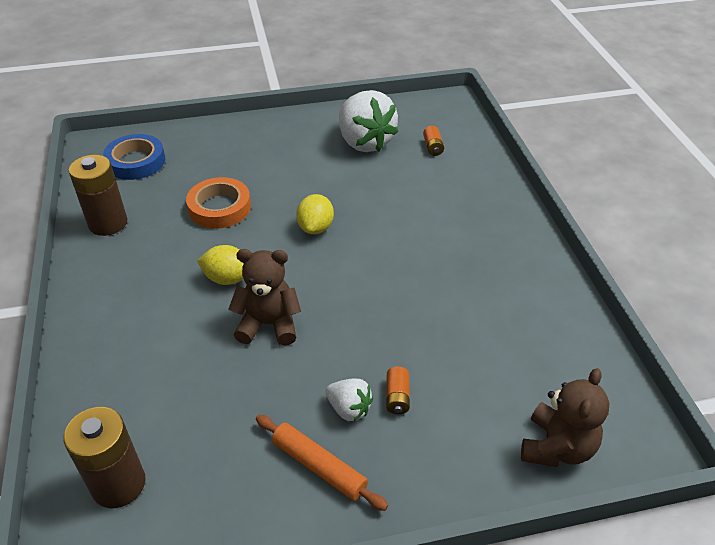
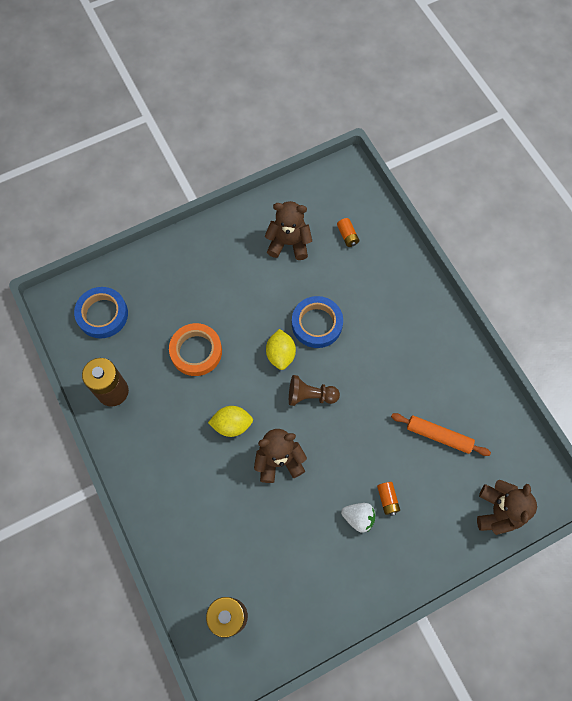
camera: 15 degrees left, 25 degrees up
orange rolling pin [256,415,388,511] -> orange rolling pin moved to [391,413,491,456]
white strawberry [339,90,398,152] -> brown teddy bear [264,201,312,260]
none -> brown pawn [289,375,340,406]
none -> blue tape [292,296,343,348]

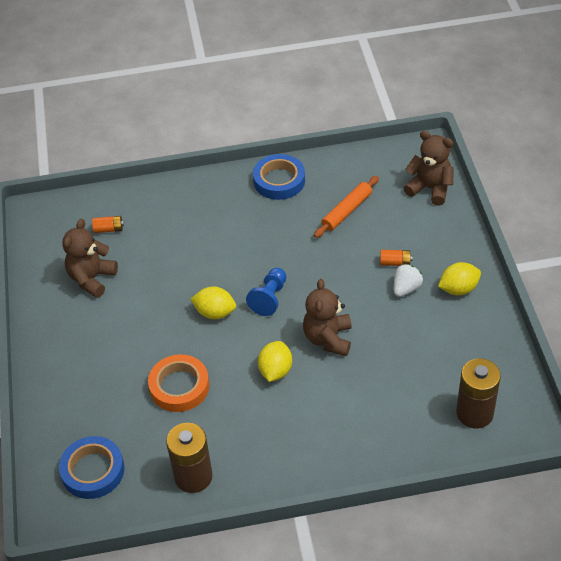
camera: 70 degrees left, 20 degrees down
brown pawn [289,375,340,406] -> blue pawn [246,268,286,316]
blue tape [292,296,343,348] -> blue tape moved to [253,154,305,200]
none -> yellow lemon [438,262,481,295]

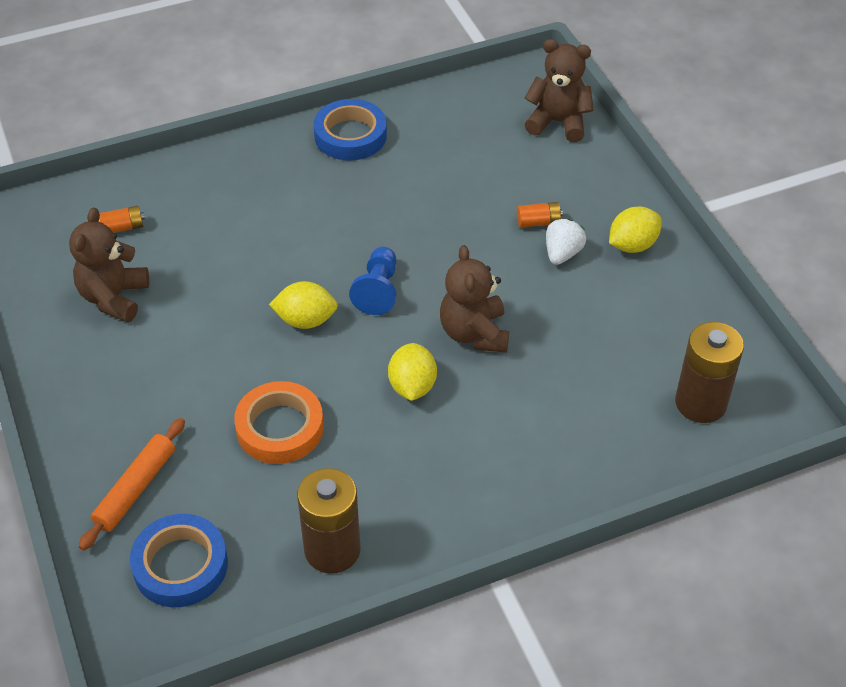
camera: 15 degrees left, 0 degrees up
orange rolling pin [314,176,379,238] -> orange rolling pin moved to [79,418,185,550]

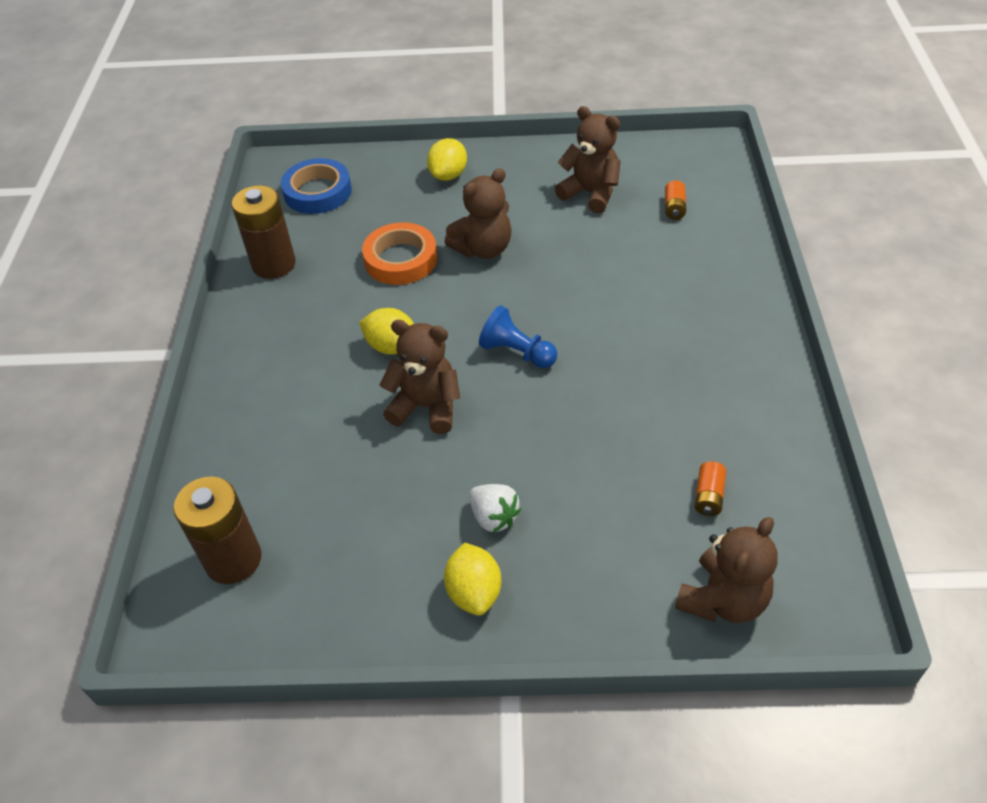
camera: 115 degrees right, 0 degrees up
orange rolling pin [79,418,185,550] -> none
yellow lemon [269,281,338,329] -> yellow lemon moved to [427,138,467,181]
blue tape [314,99,387,160] -> none
orange battery [517,202,563,228] -> orange battery moved to [695,461,726,516]
none -> brown teddy bear [444,168,512,259]

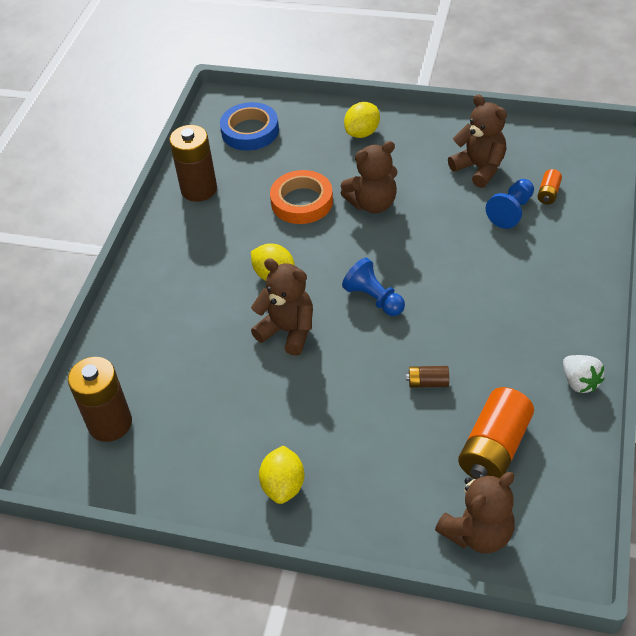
camera: 15 degrees right, 0 degrees up
white strawberry [469,484,521,532] -> white strawberry moved to [563,355,604,393]
orange battery [695,461,726,516] -> orange battery [458,387,534,479], size x2.11
none -> brown battery [406,366,449,388]
none -> blue pawn [486,179,534,229]

